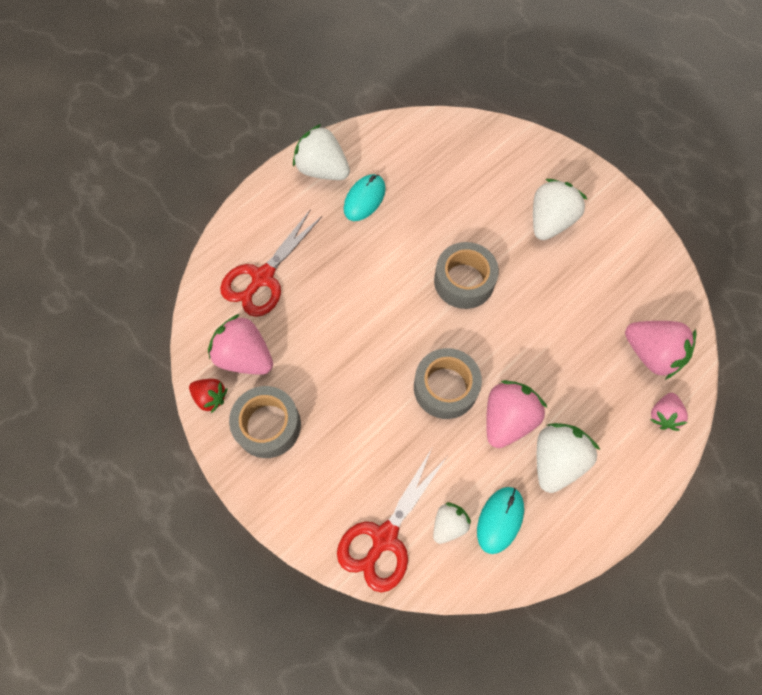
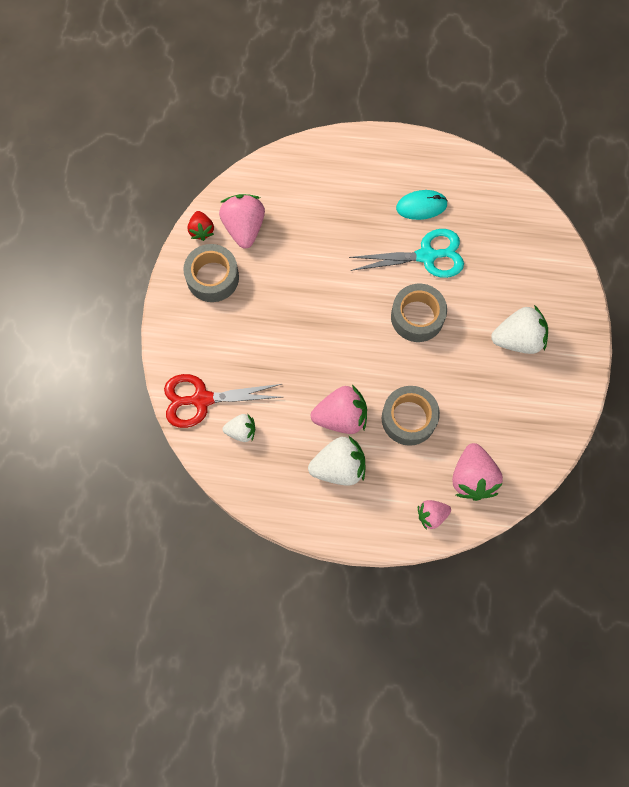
camera: 50 degrees right, 5 degrees up
red scissors [220,210,322,317] -> none
white strawberry [293,124,350,180] -> none
grey tape [414,348,482,419] -> grey tape moved to [382,386,440,446]
turquoise mouse [477,487,524,554] -> none
none -> turquoise scissors [349,229,464,278]

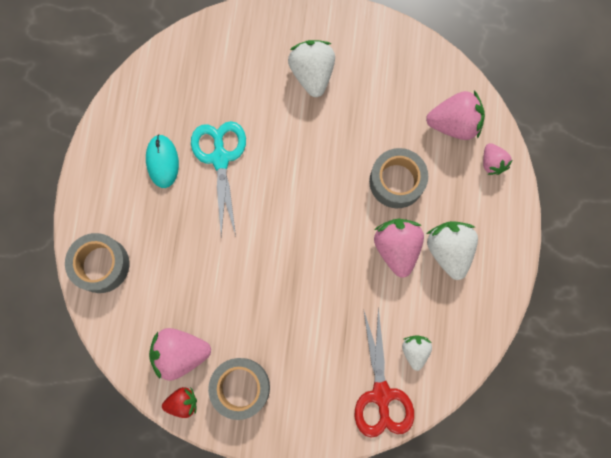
camera: 90 degrees left, 5 degrees up
grey tape [391,284,447,342] -> grey tape moved to [65,233,129,293]

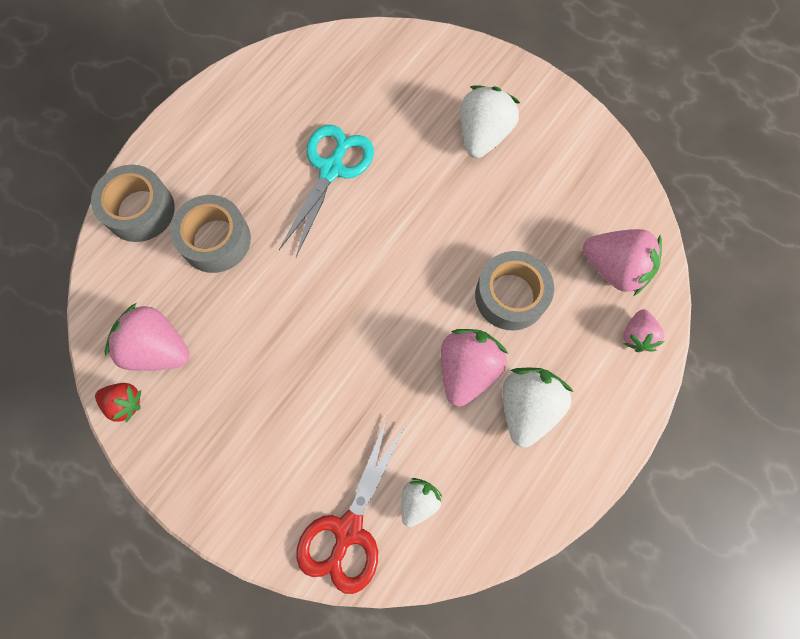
camera: 30 degrees right, 5 degrees down
turquoise mouse [146,134,179,188] -> none
grey tape [208,358,270,420] -> grey tape moved to [170,195,251,273]

